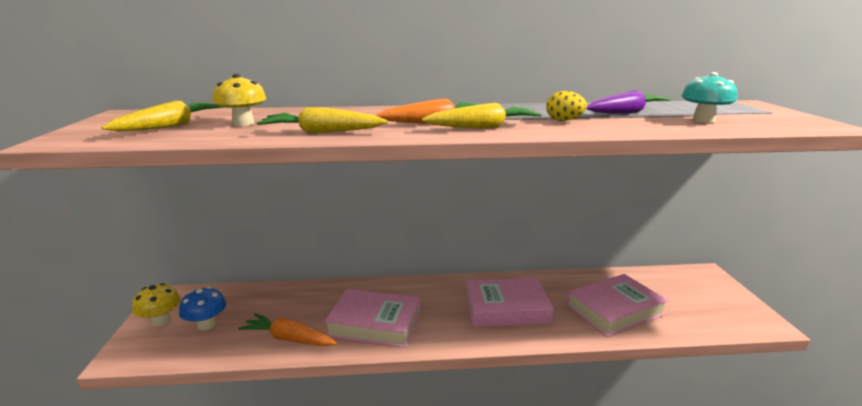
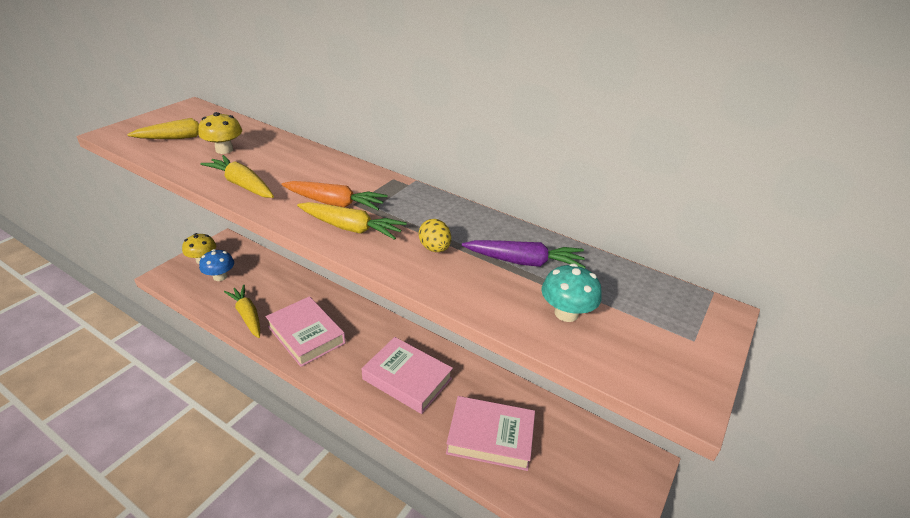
camera: 35 degrees right, 15 degrees up
orange carrot [238,314,337,346] -> yellow carrot [224,285,260,338]

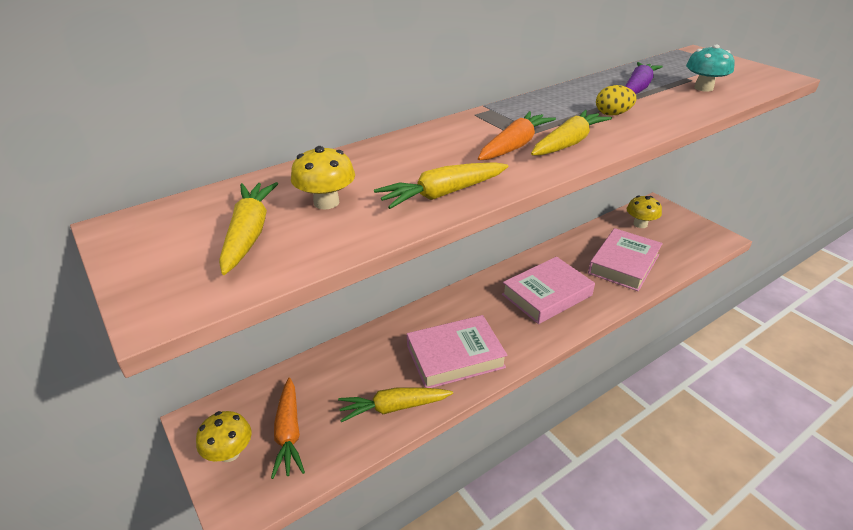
camera: 65 degrees left, 0 degrees up
blue mushroom [199,249,234,281] -> orange carrot [271,377,305,479]
none -> yellow mushroom [627,195,662,228]

